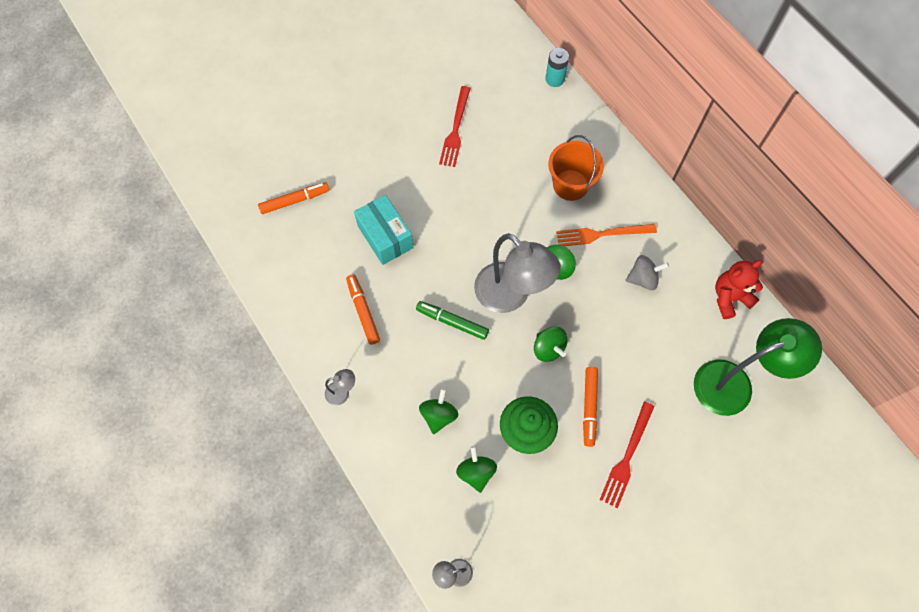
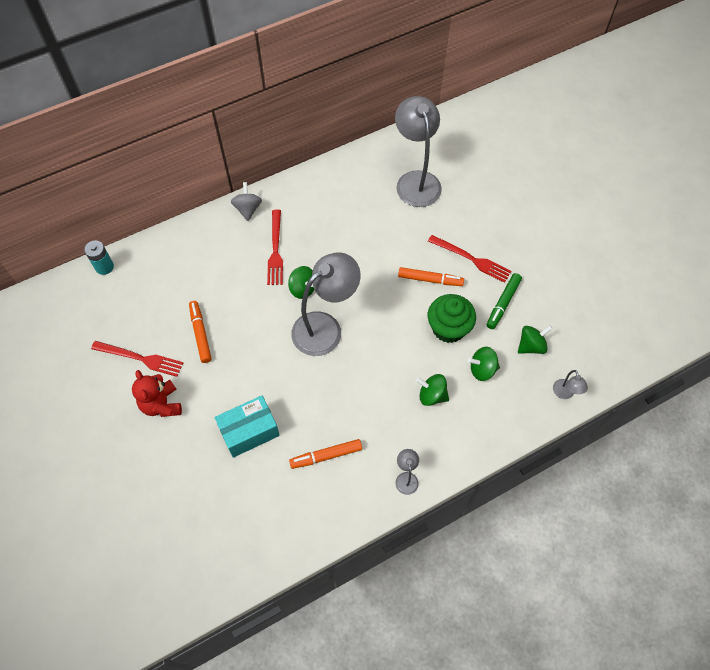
camera: 85 degrees left, 5 degrees down
orange marker [258,182,330,214] -> orange marker moved to [189,301,212,363]
green marker [416,301,489,340] -> green marker moved to [487,273,522,329]
green spinning top [534,327,568,362] -> green spinning top moved to [518,325,553,354]
orange bucket [548,135,604,201] -> none
orange fork [556,224,657,246] -> red fork [267,210,283,285]
grey spinning top [626,255,669,290] -> grey spinning top moved to [231,182,262,221]
green lamp [694,318,822,416] -> grey lamp [395,96,442,207]
red teddy bear [715,260,763,319] -> red teddy bear moved to [132,370,182,417]

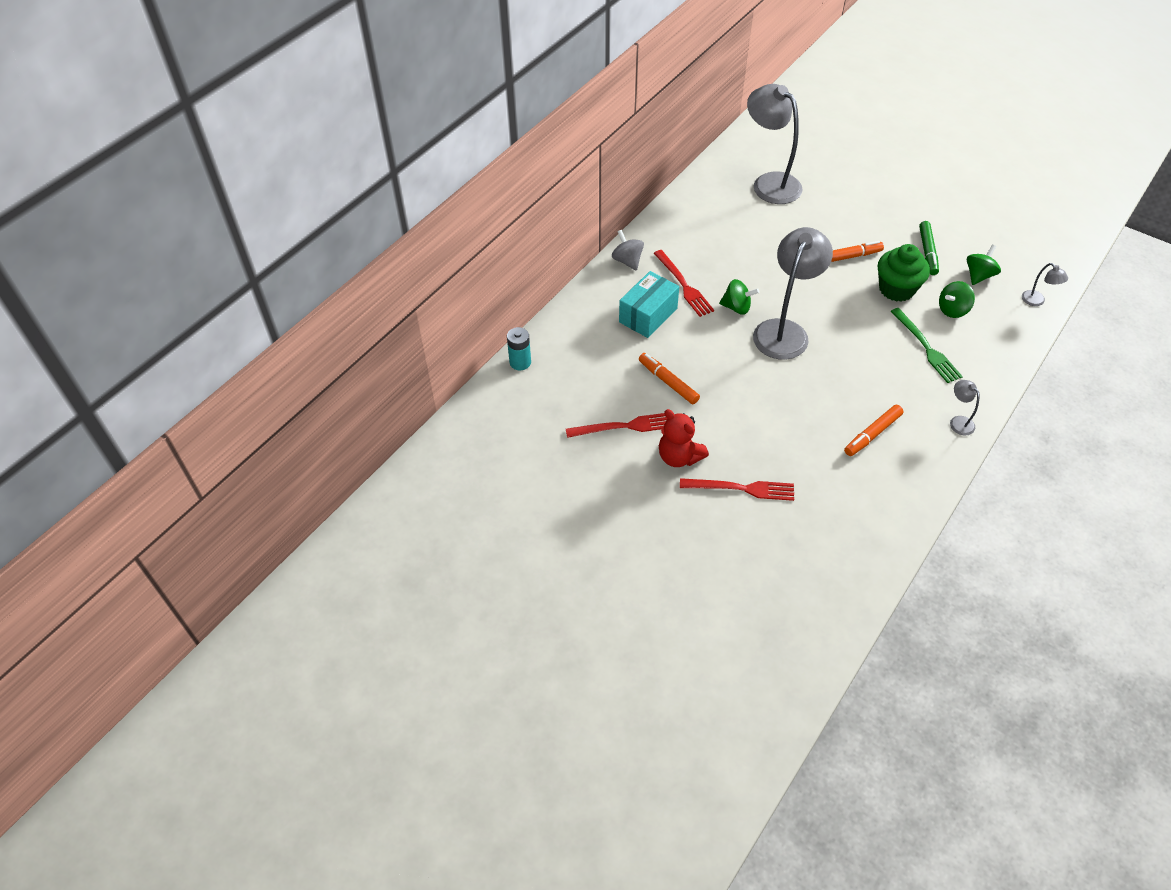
camera: 25 degrees left, 10 degrees down
turquoise box [215,395,280,458] -> turquoise box moved to [619,271,679,338]
green spinning top [416,374,449,406] -> green fork [891,308,963,383]
red fork [428,235,511,283] -> red fork moved to [680,478,794,501]

